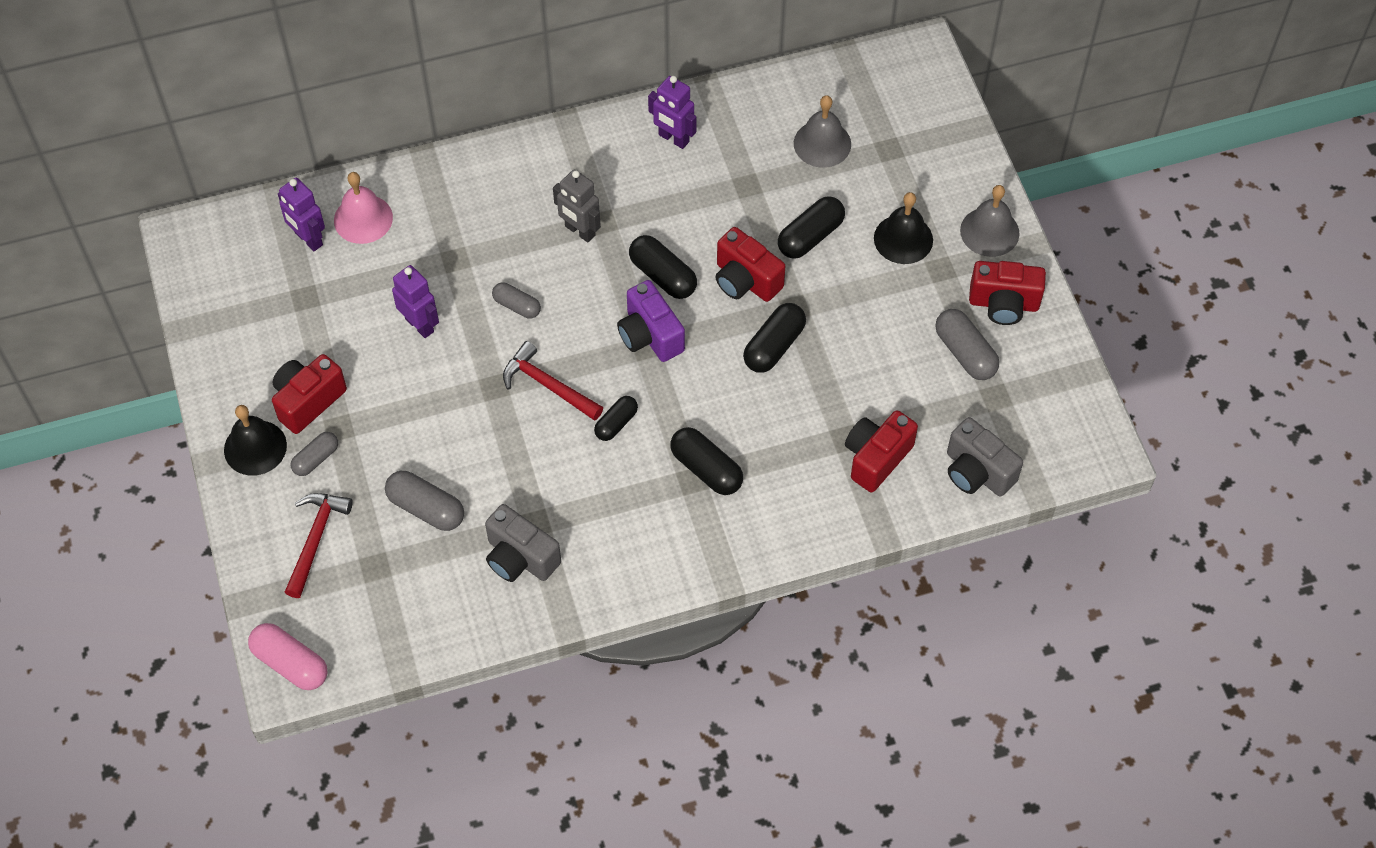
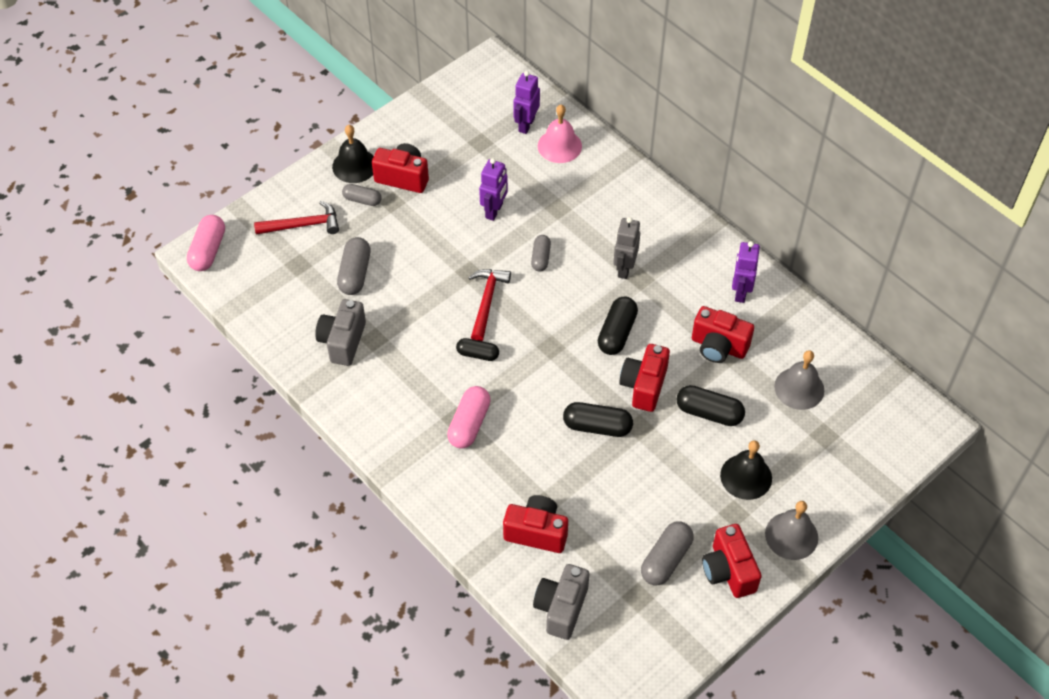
camera: 65 degrees right, 5 degrees down
purple camera [617,280,685,362] -> none
black capsule [670,427,743,495] -> pink capsule [447,386,491,449]
none -> red camera [692,306,754,363]

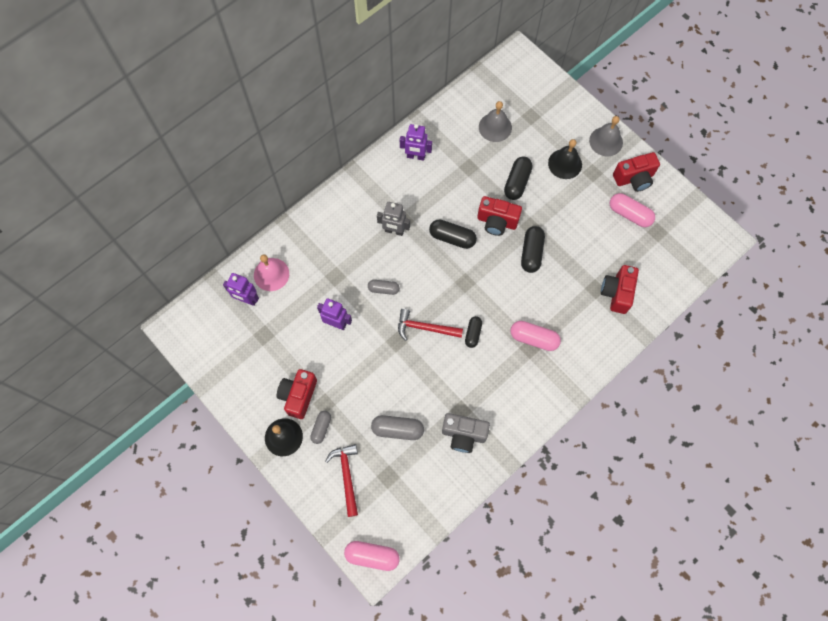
camera: 90 degrees left, 15 degrees up
grey camera [533,564,589,640] -> none
grey capsule [641,521,694,586] -> pink capsule [610,193,655,227]
red camera [692,306,754,363] -> none

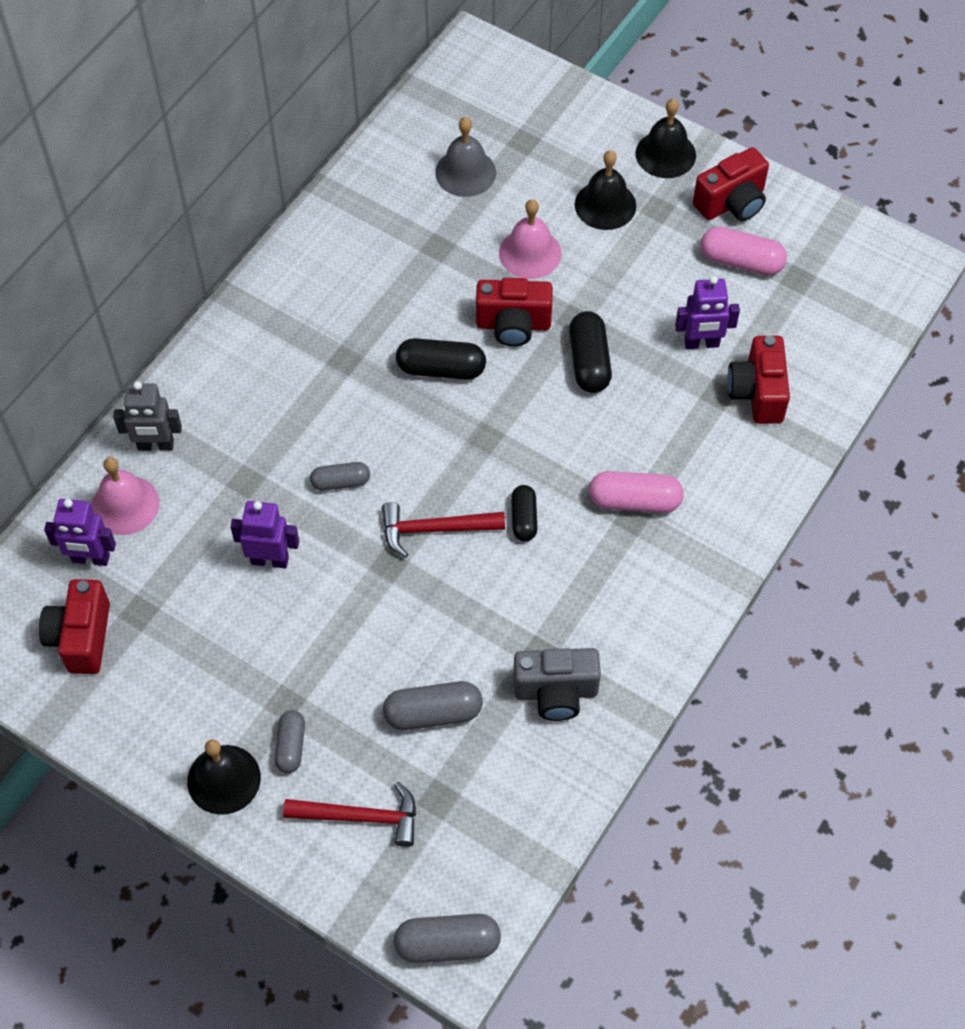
camera: 15 degrees left, 10 degrees down
red camera [277,369,317,419] -> red camera moved to [39,579,110,674]
red hammer [325,444,358,517] -> red hammer turned 120 degrees clockwise [283,782,416,847]
pink capsule [344,541,400,571] -> grey capsule [394,914,501,963]
grey robot [377,202,410,236] -> grey robot moved to [113,381,182,451]
purple robot [400,124,432,161] -> purple robot moved to [675,276,740,349]
black capsule [504,156,533,200] -> pink bell [499,199,561,279]
grey bell [589,116,623,156] -> black bell [635,98,696,178]

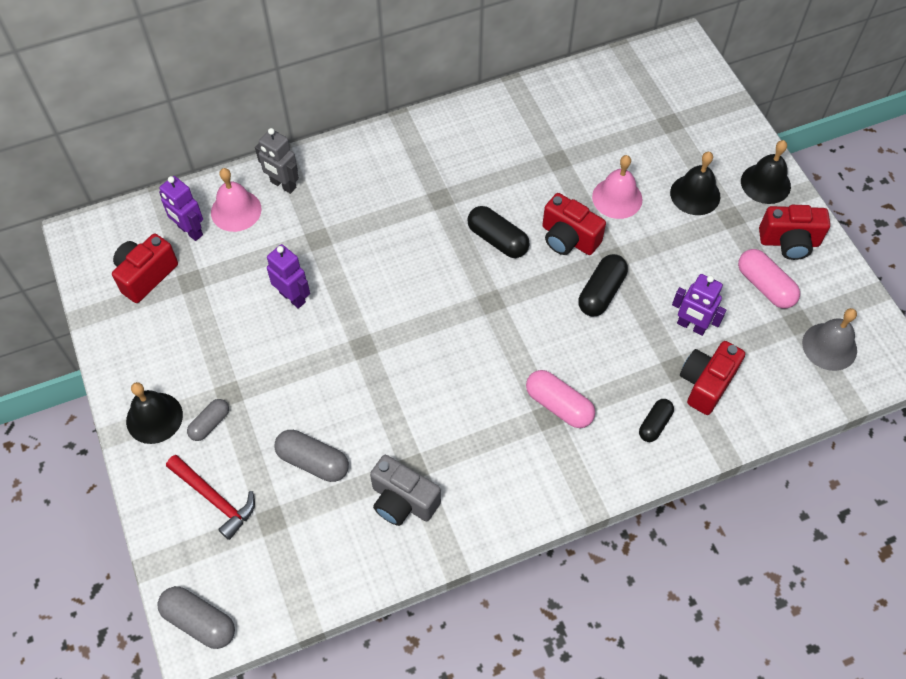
camera: 35 degrees right, 0 degrees up
grey capsule [310,462,370,491] -> none
red hammer [382,502,505,558] -> none
grey bell [435,117,496,197] -> grey bell moved to [802,308,857,371]
black capsule [511,485,537,541] -> black capsule moved to [639,399,674,442]

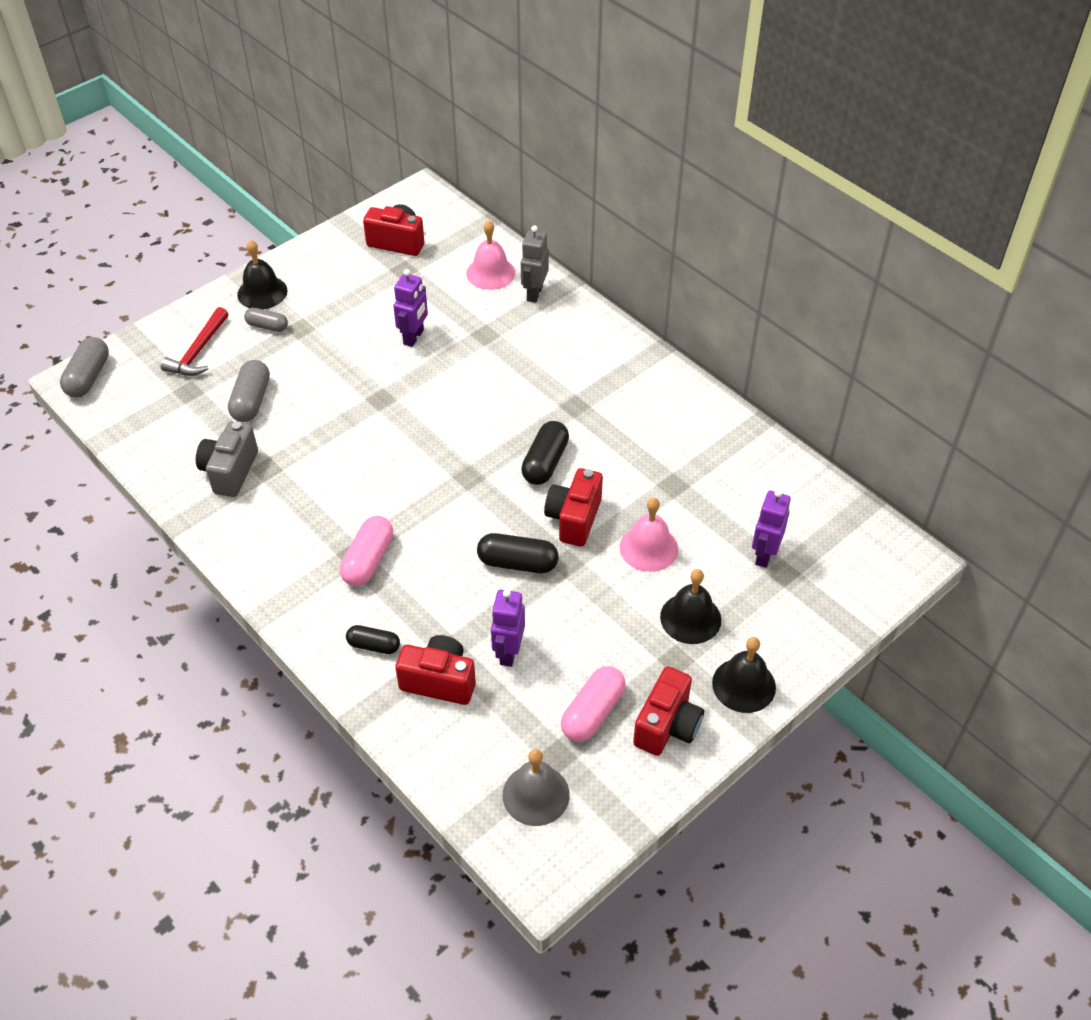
camera: 70 degrees right, 10 degrees down
purple robot [159,176,203,241] -> purple robot moved to [752,489,791,568]
red camera [759,205,830,260] -> red camera turned 135 degrees counterclockwise [633,666,704,756]

